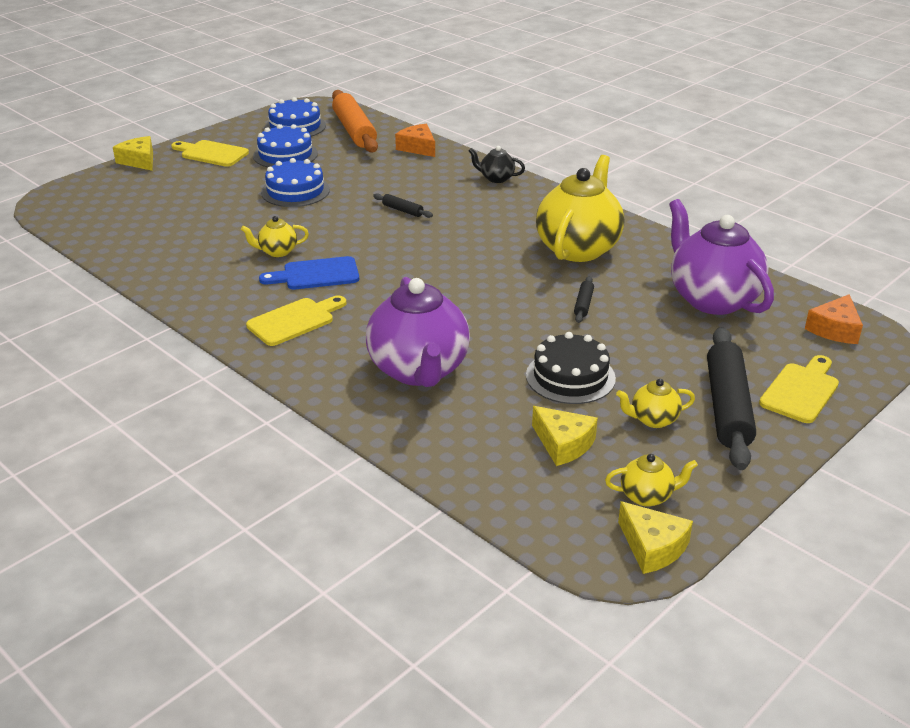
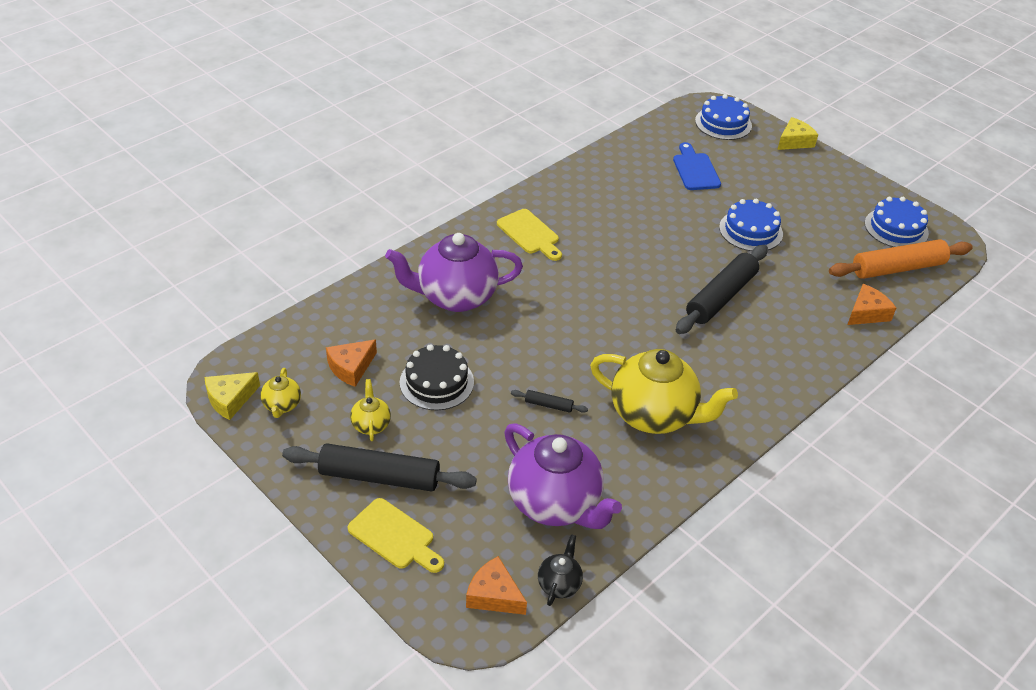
camera: 90 degrees right, 10 degrees up
yellow cutting board [171,140,249,167] -> none
yellow teapot [241,216,309,257] -> none
blue cake [253,124,318,167] -> blue cake moved to [695,94,752,140]
blue cutting board [259,256,359,289] -> blue cutting board moved to [673,142,721,190]
black rolling pin [373,193,433,218] -> black rolling pin [676,245,768,334], size x2.31
black teapot [469,146,525,183] -> black teapot moved to [538,534,583,606]
yellow cheese [532,406,598,466] -> orange cheese [326,339,377,387]
purple teapot [669,199,774,315] -> purple teapot turned 75 degrees clockwise [504,423,622,529]

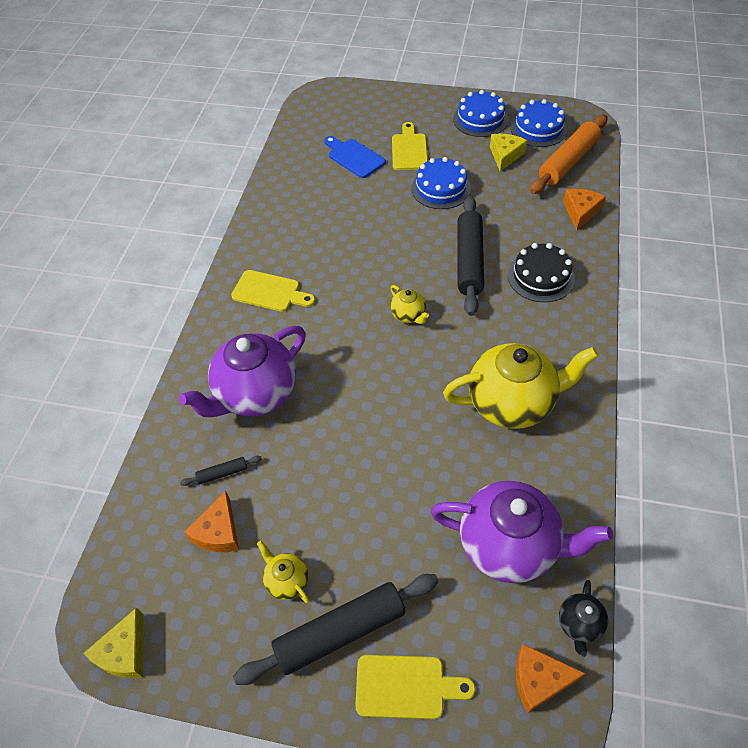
camera: 30 degrees left, 10 degrees up
yellow teapot [260,368,301,418] -> yellow teapot moved to [390,285,429,324]
black cake [400,344,474,410] -> black cake moved to [508,243,575,302]
black rolling pin [511,390,588,413] -> black rolling pin moved to [180,456,262,486]
black teapot [538,534,583,606] -> black teapot turned 150 degrees counterclockwise [559,580,608,657]
blue cake [695,94,752,140] -> blue cake moved to [453,90,508,137]
yellow cheese [777,117,818,150] -> yellow cheese moved to [490,134,527,172]
none -> yellow cutting board [392,122,428,170]

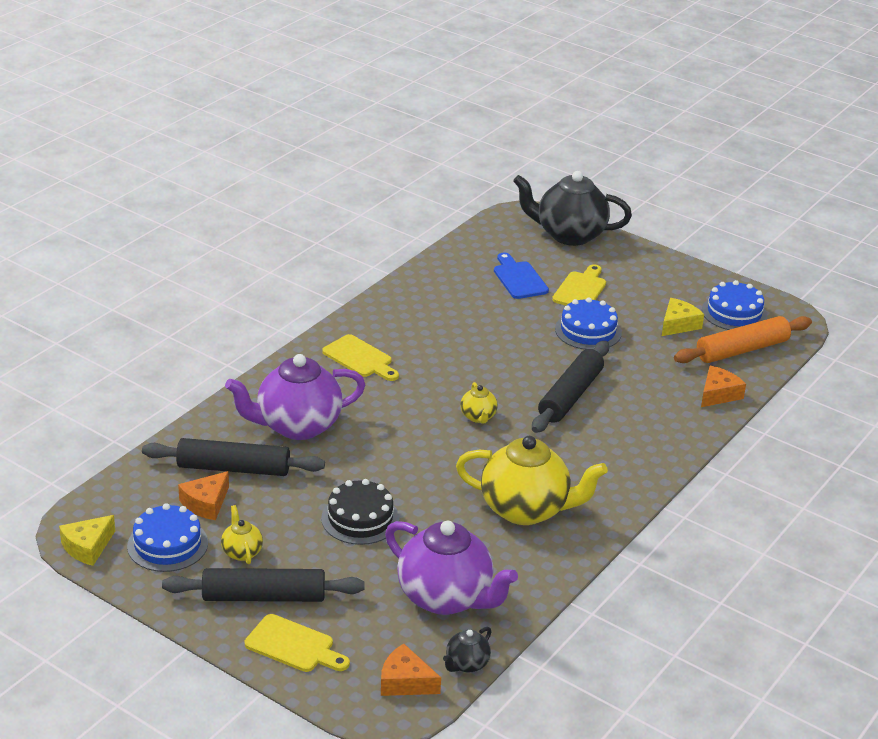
camera: 20 degrees right, 20 degrees down
black rolling pin [180,456,262,486] -> black rolling pin [142,438,325,476], size x2.31
blue cake [453,90,508,137] -> blue cake moved to [127,503,208,572]
black cake [508,243,575,302] -> black cake moved to [321,479,400,545]
none -> black teapot [513,171,632,246]

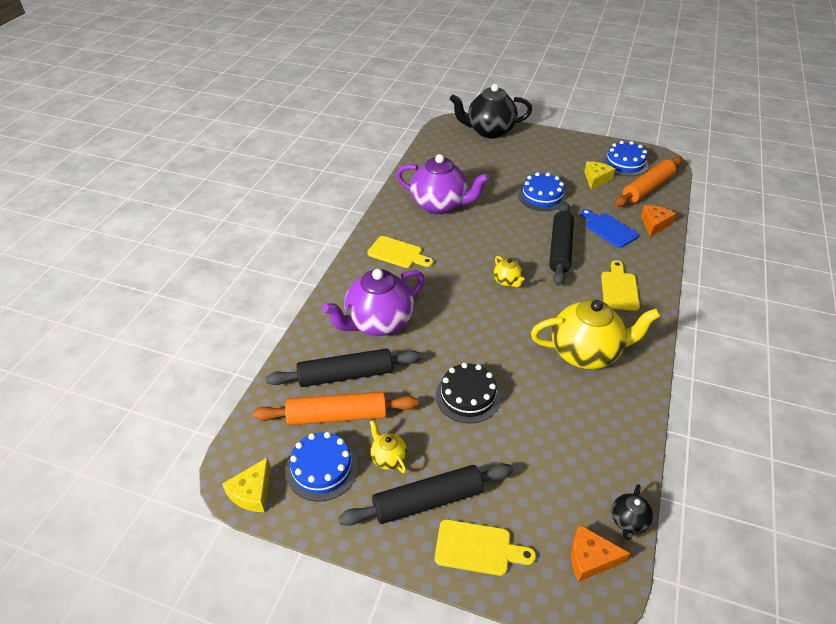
camera: 15 degrees left, 10 degrees up
orange cheese [178,471,229,520] -> orange rolling pin [253,392,418,425]
purple teapot [385,521,518,615] -> purple teapot moved to [396,154,489,214]
blue cutting board [494,252,549,299] -> blue cutting board moved to [580,209,639,248]
yellow cutting board [552,264,606,306] -> yellow cutting board moved to [601,260,640,311]

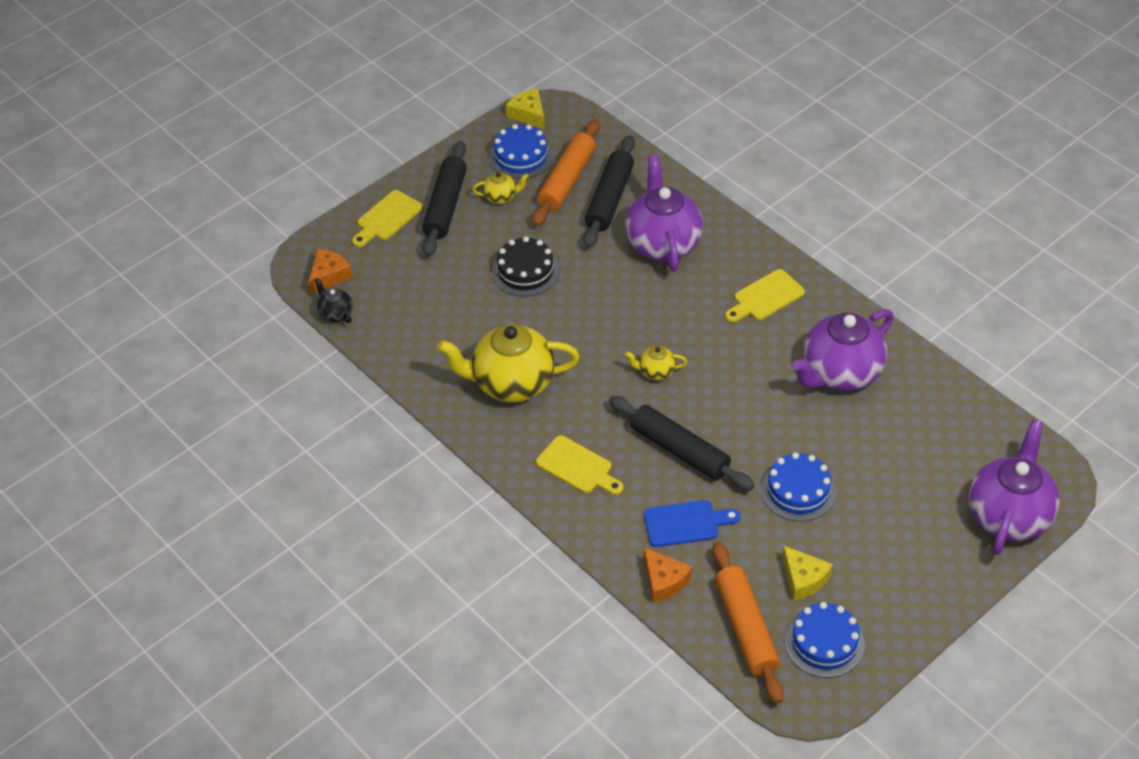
camera: 120 degrees right, 5 degrees up
black teapot [450,84,532,138] -> purple teapot [969,419,1060,555]
yellow teapot [531,299,661,369] -> yellow teapot turned 60 degrees clockwise [437,324,580,402]

